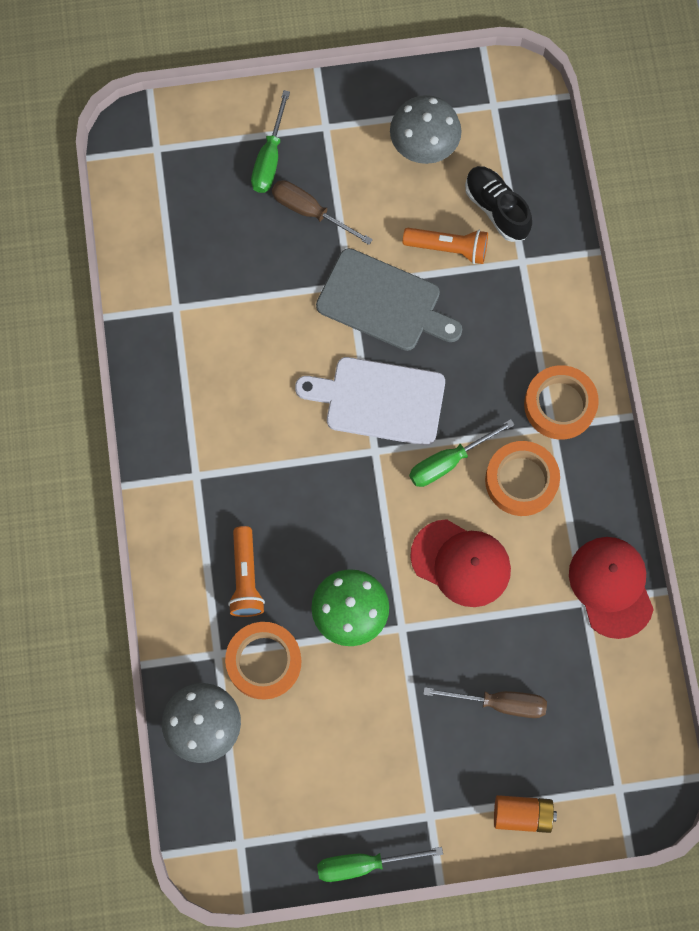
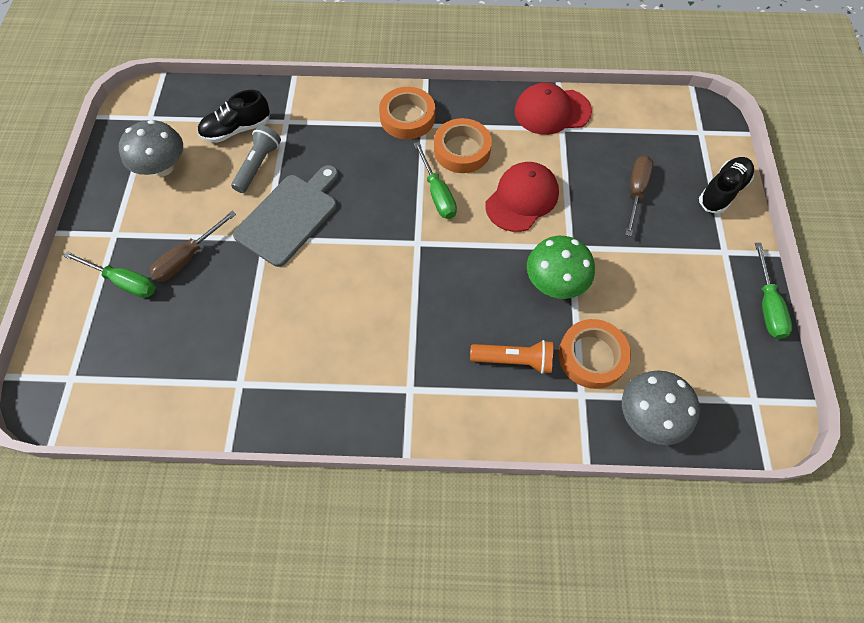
camera: 80 degrees left, 10 degrees down
white cutting board [295,357,445,446] -> none
orange flashlight [403,228,488,264] -> grey flashlight [231,125,281,193]
orange battery [494,795,557,833] -> black shoe [699,157,754,214]

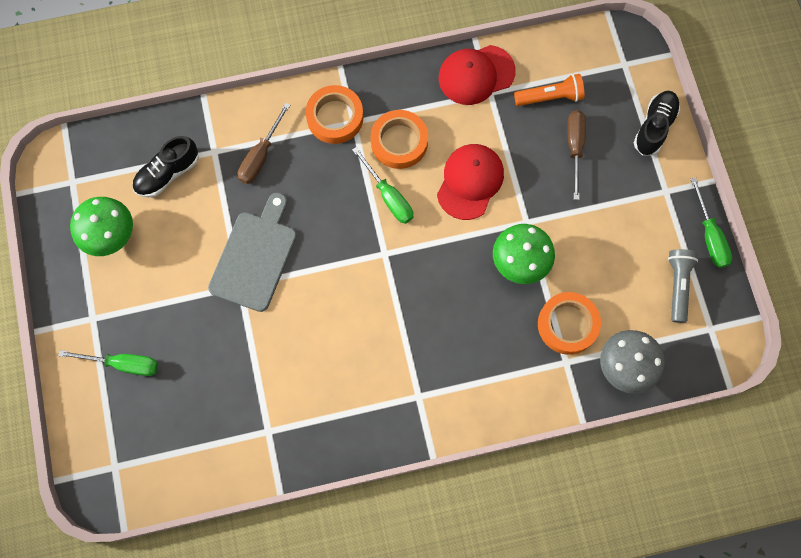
camera: 15 degrees left, 10 degrees up
grey mushroom [119,120,183,176] -> green mushroom [70,197,133,256]
brown screwdriver [149,211,236,282] -> brown screwdriver moved to [238,103,290,184]
grey flashlight [231,125,281,193] -> grey flashlight moved to [668,249,698,323]
orange flashlight [470,340,553,374] -> orange flashlight moved to [514,74,585,106]

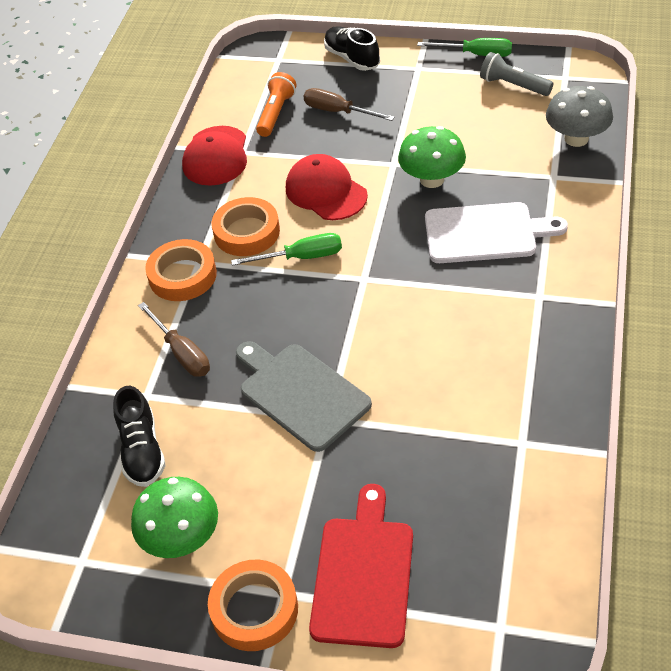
camera: 60 degrees left, 25 degrees down
green screwdriver [58,350,158,376] -> red cutting board [309,484,413,648]
orange tape [538,292,601,355] -> orange tape moved to [208,560,298,651]
none -> white cutting board [425,202,568,263]

